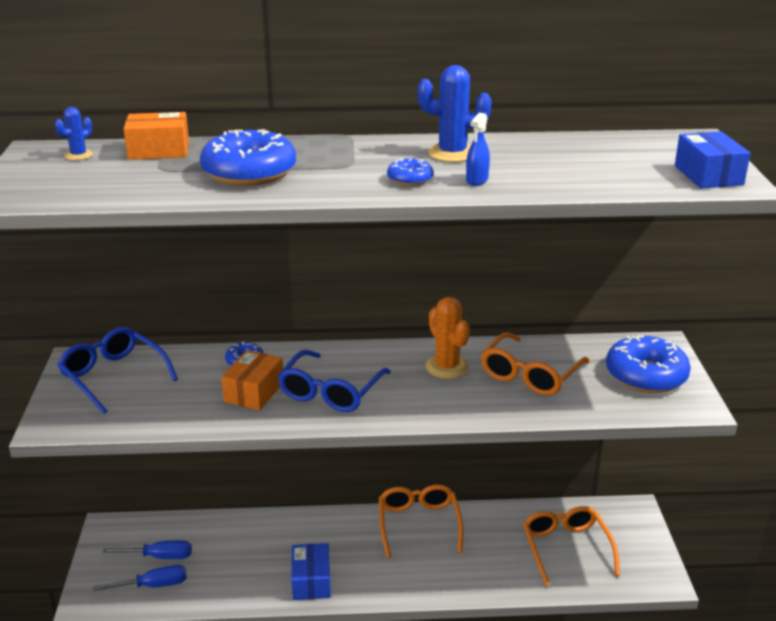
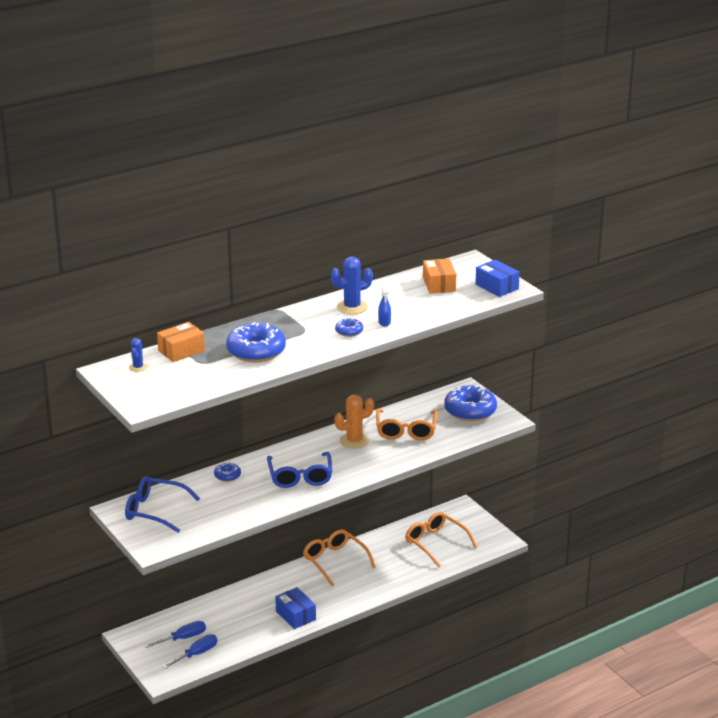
camera: 30 degrees left, 0 degrees up
orange box [221,350,283,410] -> orange box moved to [423,258,456,294]
orange cactus [425,297,470,379] -> orange cactus turned 60 degrees counterclockwise [335,395,374,449]

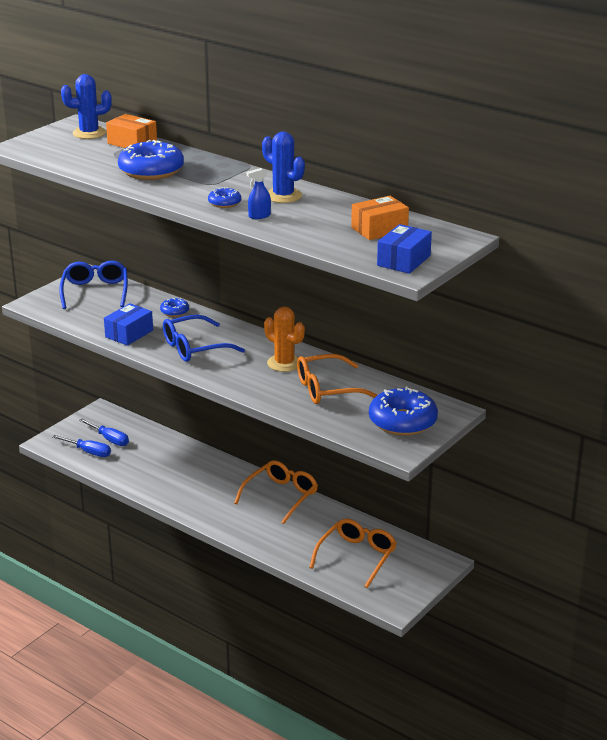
camera: 70 degrees right, 0 degrees up
blue cactus [129,338,147,372] -> blue cactus [61,74,112,139], size x1.79
blue box [275,587,316,629] -> blue box moved to [104,303,153,346]

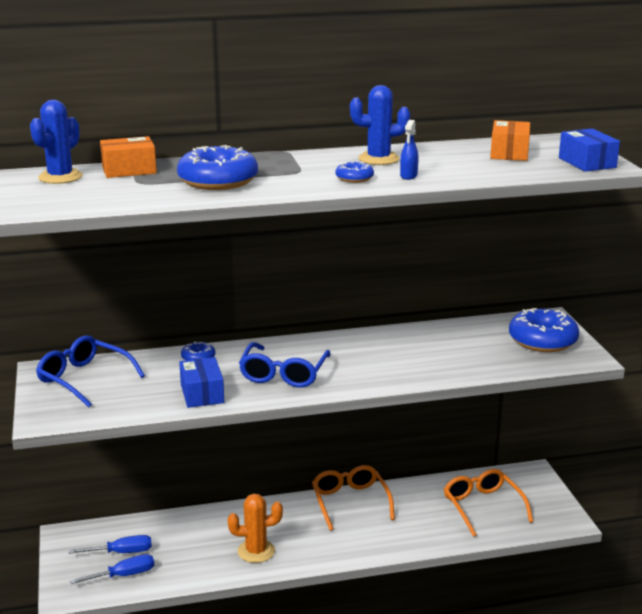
camera: 50 degrees left, 5 degrees down
orange cactus [264,306,305,372] -> orange cactus moved to [228,494,283,563]
orange glasses [297,354,377,404] -> none

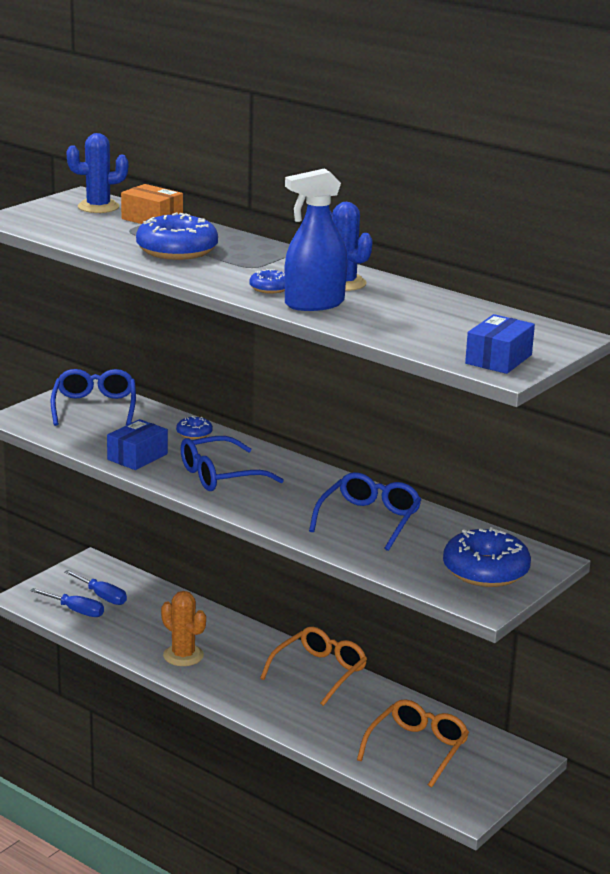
camera: 50 degrees right, 0 degrees up
blue spray bottle [400,120,419,180] -> blue spray bottle [284,168,347,311], size x2.18
orange box [490,120,530,161] -> none
none -> blue glasses [309,472,422,551]

